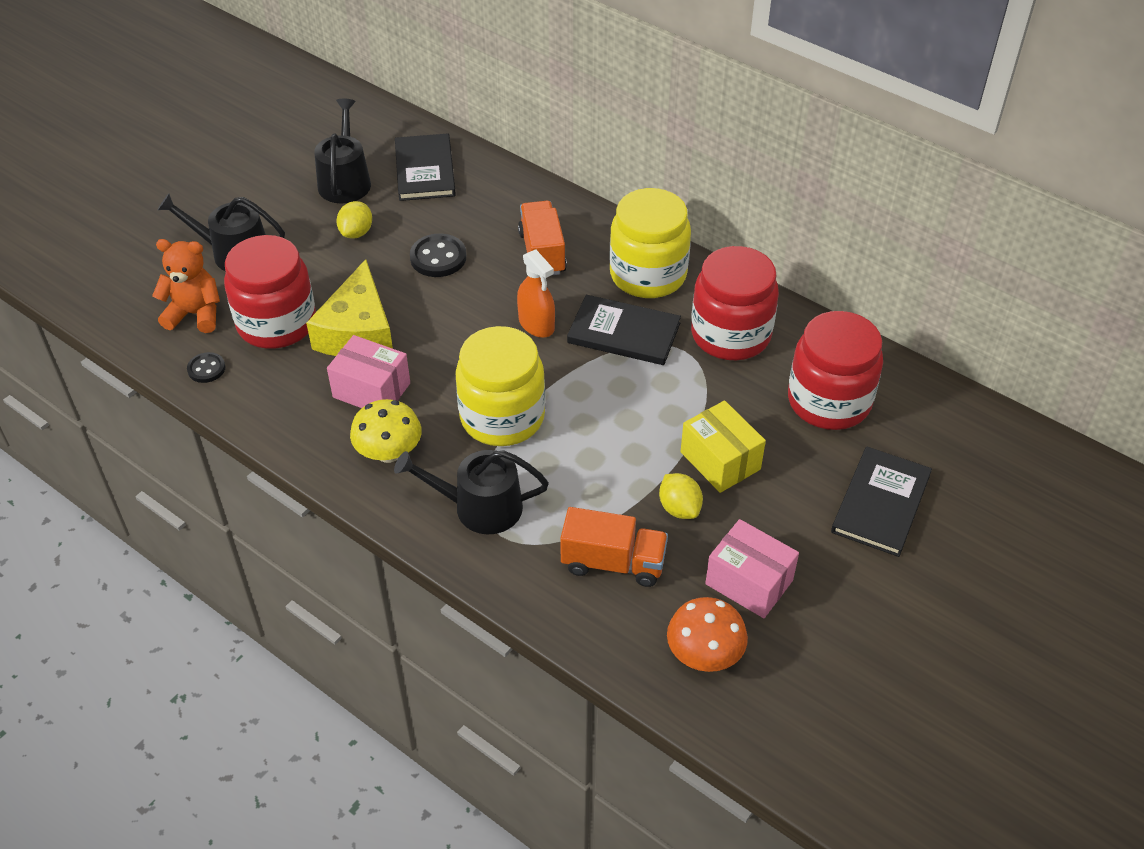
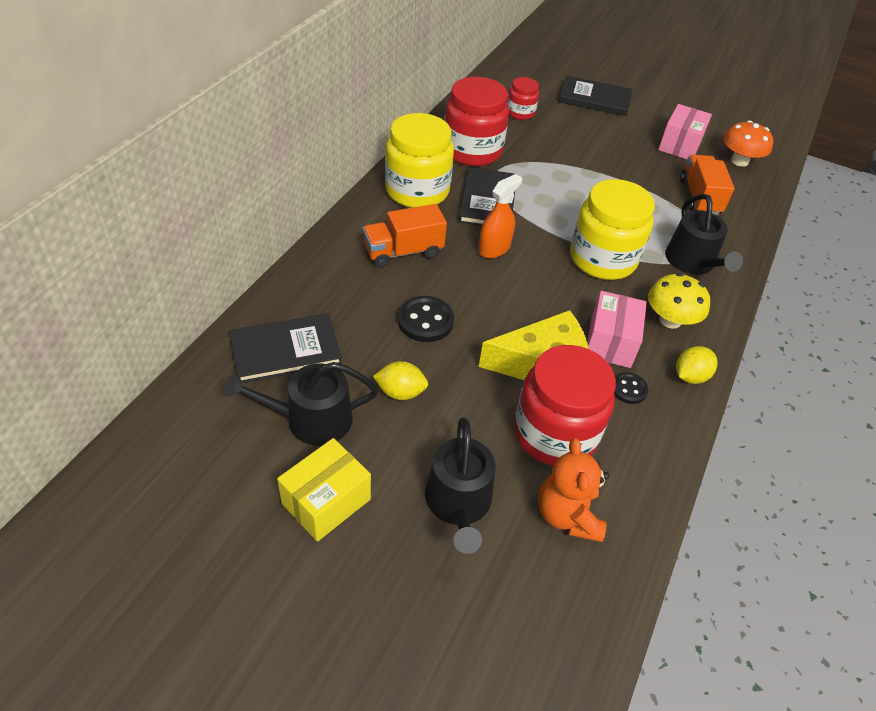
camera: 105 degrees left, 0 degrees up
black button [187,352,226,383] -> black button moved to [614,372,648,404]
yellow lemon [659,473,703,519] -> yellow lemon moved to [676,346,718,384]
yellow box [681,400,766,493] -> yellow box moved to [277,438,371,542]
red jar [788,311,883,430] -> red jar [507,77,539,120], size x0.52

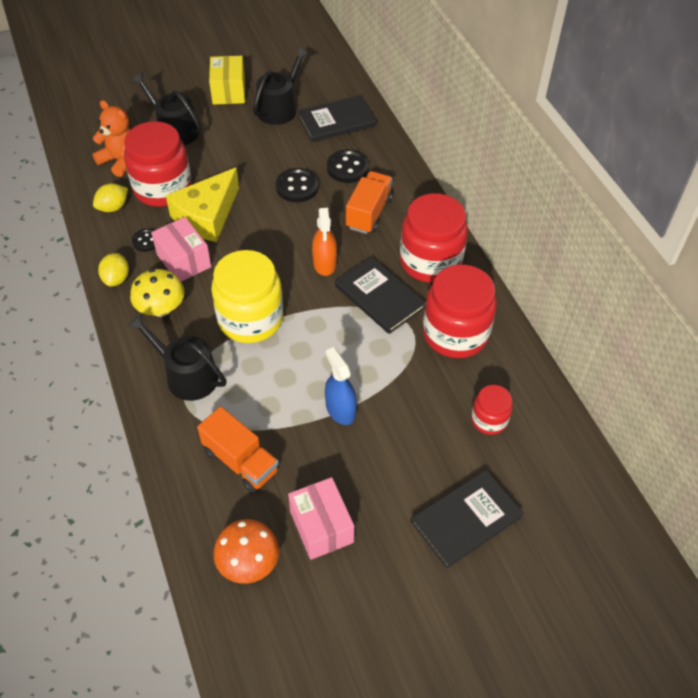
camera: 135 degrees right, 5 degrees up
black book [230,314,342,383] -> black book turned 45 degrees clockwise [298,95,376,142]
yellow lemon [373,361,428,400] -> yellow lemon moved to [93,183,128,212]
yellow jar [385,113,454,208] -> red jar [400,193,468,283]
none -> blue spray bottle [325,347,357,425]
none -> black button [327,150,369,183]

